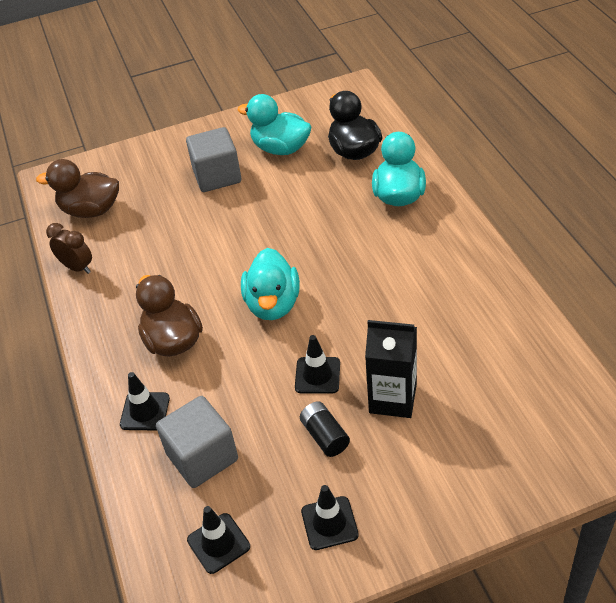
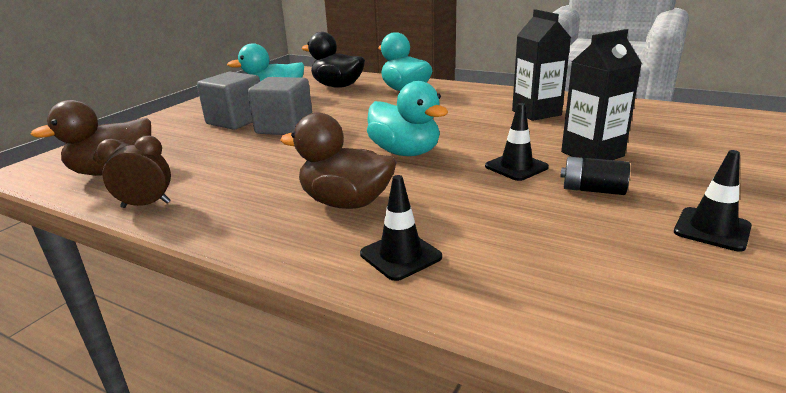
camera: 45 degrees left, 20 degrees down
grey cube [156,396,238,488] -> grey cube moved to [248,77,312,135]
black traffic cone [187,506,250,574] -> none
none -> black carton [512,9,571,121]

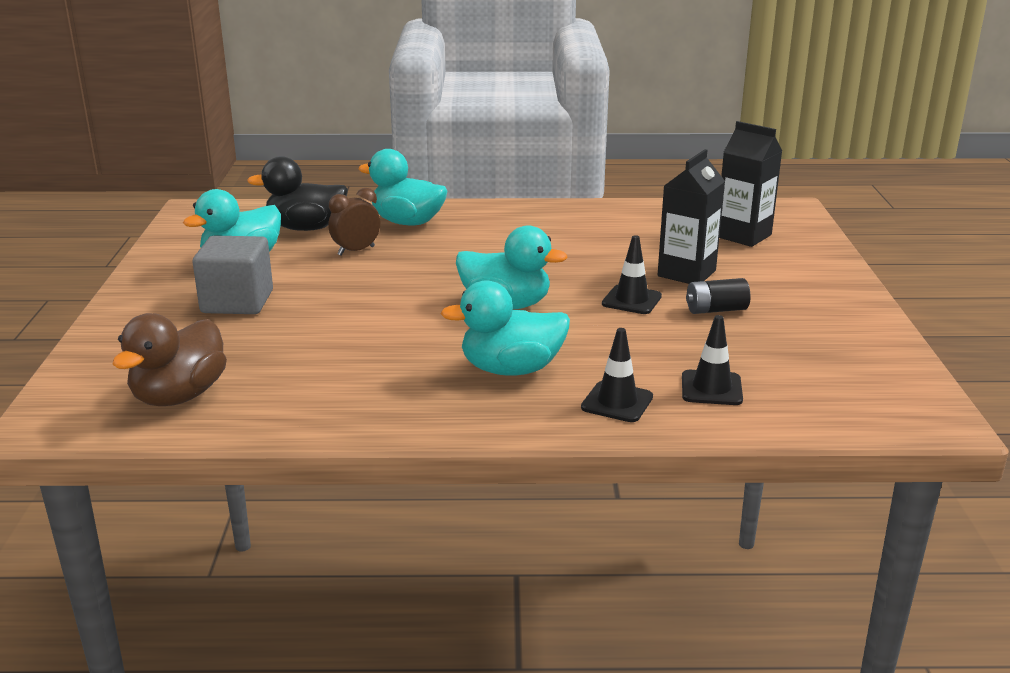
camera: 30 degrees left, 0 degrees up
brown clock [96,136,171,208] -> brown clock moved to [328,188,380,256]
grey cube [248,77,312,135] -> none
brown duck [280,113,396,209] -> turquoise duck [440,281,570,376]
black carton [512,9,571,121] -> black carton moved to [719,121,782,247]
black traffic cone [674,150,752,252] -> black traffic cone moved to [682,315,743,405]

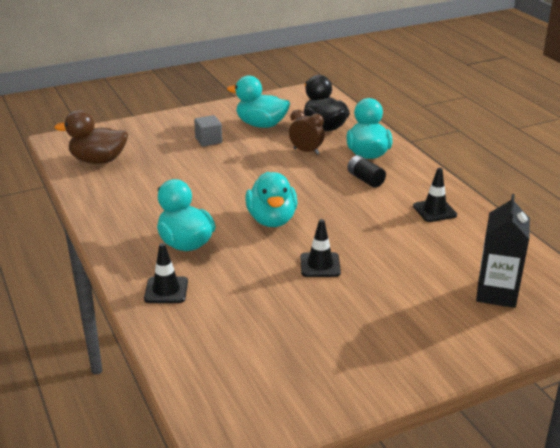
camera: 65 degrees right, 5 degrees up
grey cube [193,236,273,314] -> grey cube [194,115,222,146], size x0.61
black carton [658,149,725,284] -> none
black traffic cone [682,315,743,405] -> black traffic cone moved to [413,168,457,222]
black battery [686,278,751,314] -> black battery moved to [347,155,386,188]

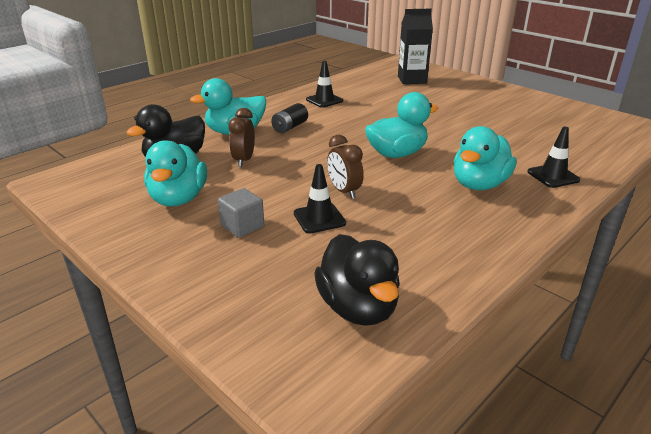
camera: 110 degrees left, 0 degrees up
brown duck [54,110,128,164] -> black duck [314,234,400,326]
black traffic cone [300,219,341,277] -> black traffic cone moved to [294,164,346,234]
none -> brown clock [327,135,364,199]

